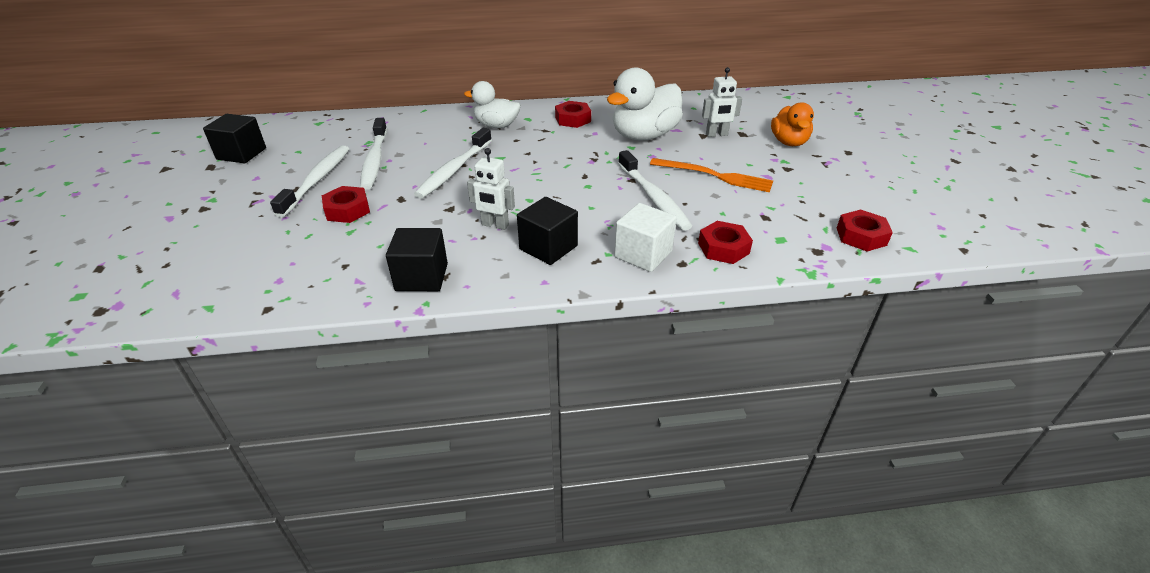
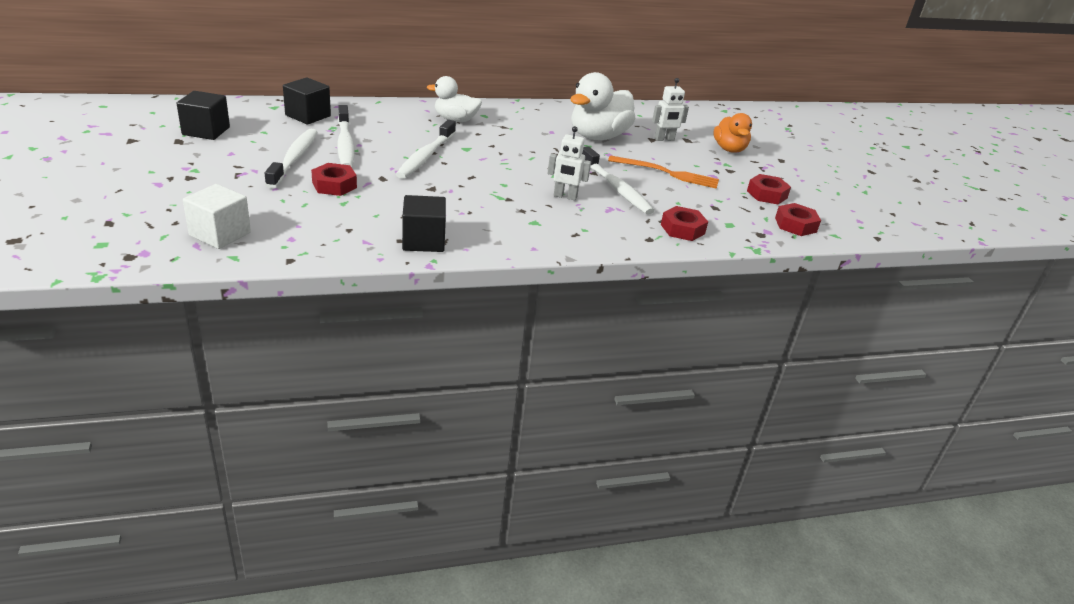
camera: 10 degrees left, 5 degrees down
white robot [467,148,515,230] -> white robot moved to [548,126,591,200]
black cube [517,197,578,265] -> black cube moved to [283,77,331,124]
red nut [555,101,591,128] -> red nut moved to [747,174,791,204]
white cube [614,203,677,272] -> white cube moved to [183,184,251,249]

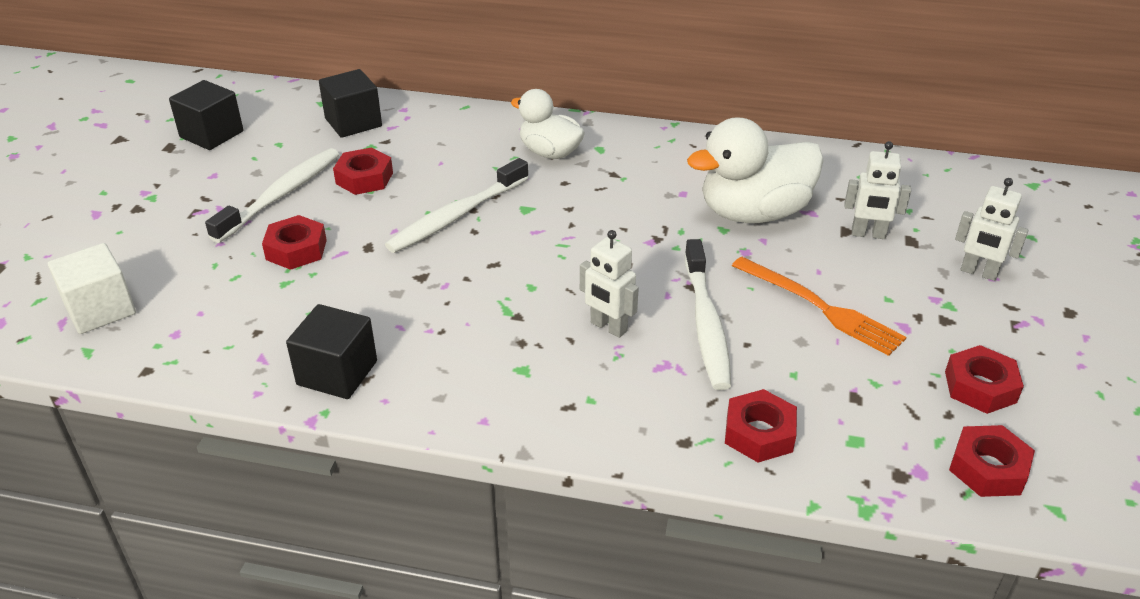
camera: 30 degrees right, 5 degrees up
white toothbrush [337,105,354,167] -> red nut [333,147,393,195]
orange duck [714,113,752,153] -> white robot [955,178,1029,281]

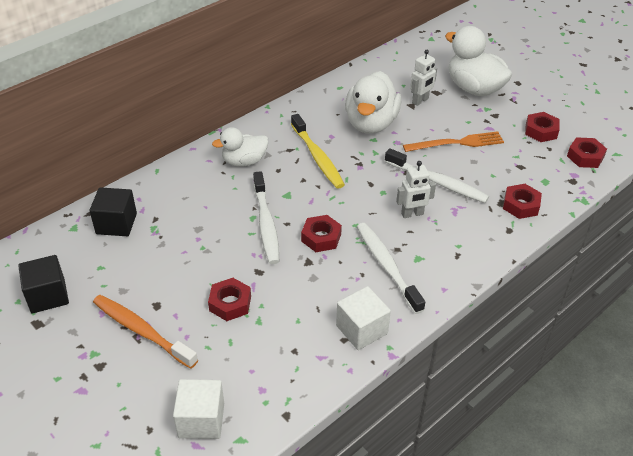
camera: 55 degrees left, 5 degrees up
white toothbrush [205,148,339,243] -> white toothbrush moved to [357,223,425,314]
black cube [286,304,377,399] -> white cube [336,286,391,350]
red nut [333,147,393,195] -> red nut moved to [301,215,342,252]
white robot [955,178,1029,281] -> white duck [445,26,512,96]
none -> orange toothbrush [93,295,198,369]
none -> yellow toothbrush [291,114,345,189]

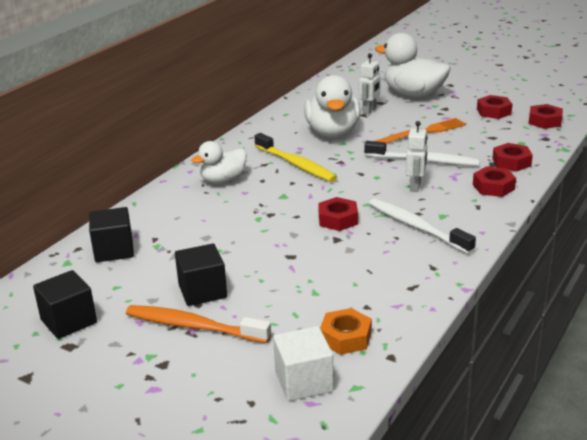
camera: 15 degrees left, 15 degrees down
red nut [208,278,251,321] -> red nut moved to [473,166,516,197]
white toothbrush [253,171,279,264] -> none
white cube [336,286,391,350] -> none
white robot [396,161,436,218] -> white robot turned 45 degrees counterclockwise [406,121,428,192]
none -> black cube [175,244,227,306]
none -> orange nut [320,308,372,355]

